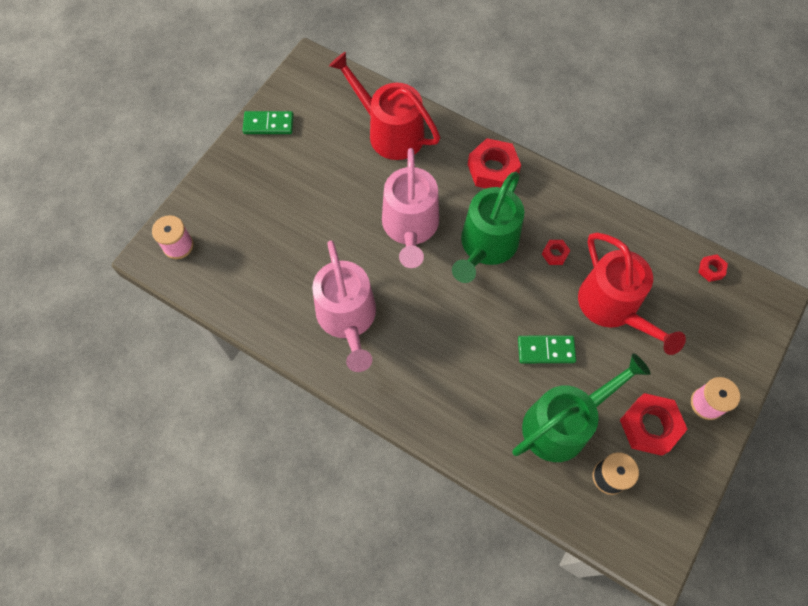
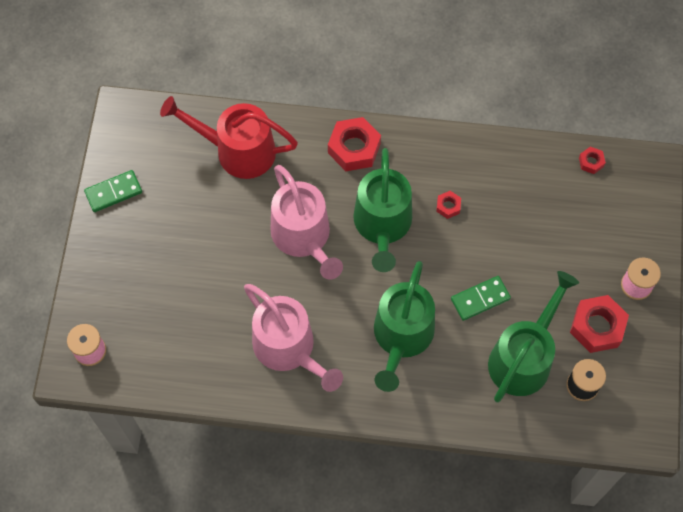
camera: 25 degrees left, 0 degrees up
red watering can [578,233,686,355] -> none
none -> green watering can [374,261,435,392]

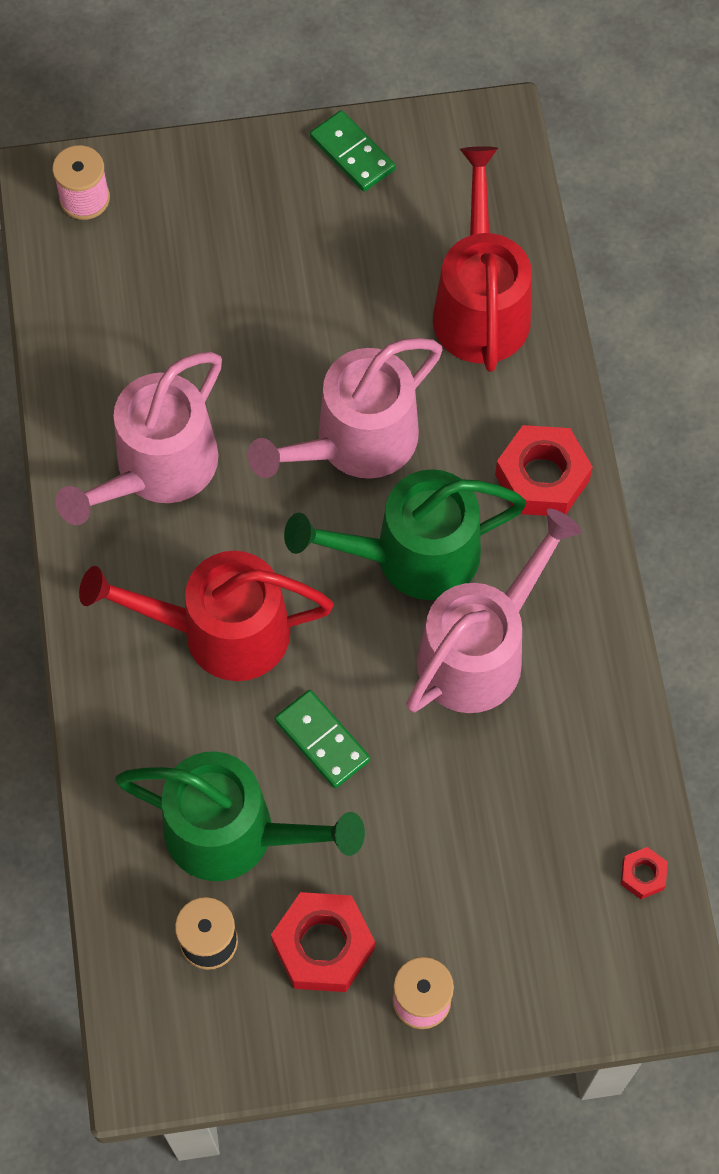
camera: 75 degrees right, 0 degrees up
green watering can [374,261,435,392] -> red watering can [79,551,334,681]
red nut [436,191,461,219] -> pink watering can [406,509,582,713]

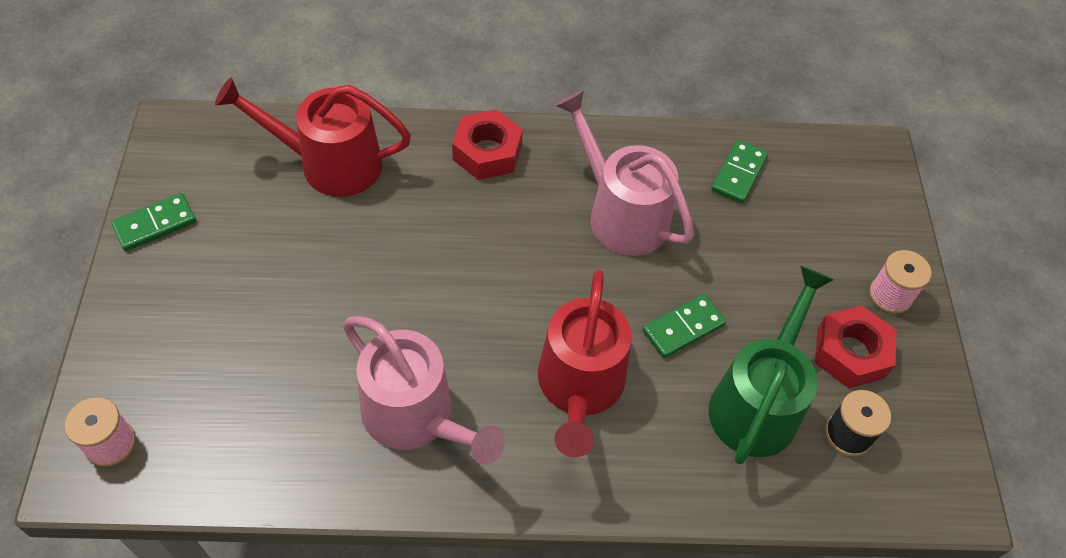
camera: 85 degrees left, 10 degrees down
pink watering can [248,338,443,479] -> none
green watering can [284,469,526,600] -> none
red nut [621,847,668,899] -> none
none -> green domino [711,140,768,203]

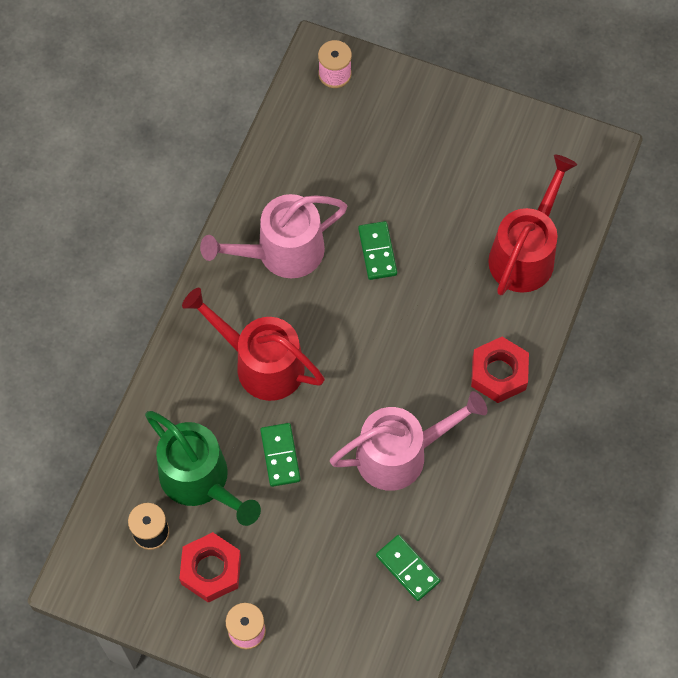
camera: 115 degrees right, 10 degrees up
green domino [111,193,196,251] -> green domino moved to [358,221,397,280]

